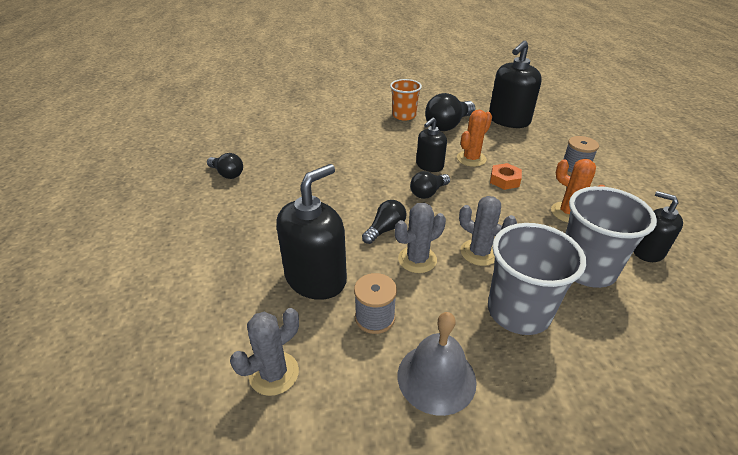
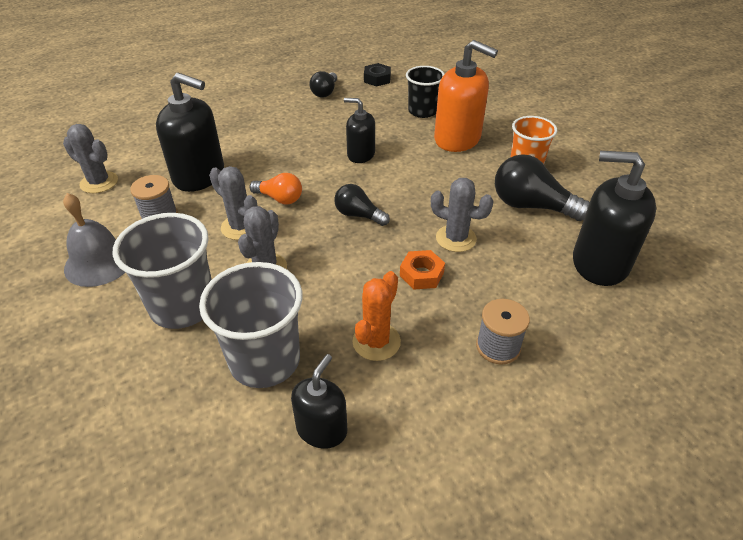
camera: 70 degrees right, 5 degrees up
black light bulb [362,200,407,244] -> orange light bulb [249,173,302,204]
black soap dispenser [416,117,447,172] -> black soap dispenser moved to [344,98,375,163]
orange cactus [457,110,492,167] -> grey cactus [431,178,494,252]
none -> black nut [364,63,391,87]
none -> black cup [406,66,444,118]
none -> orange soap dispenser [434,40,498,152]

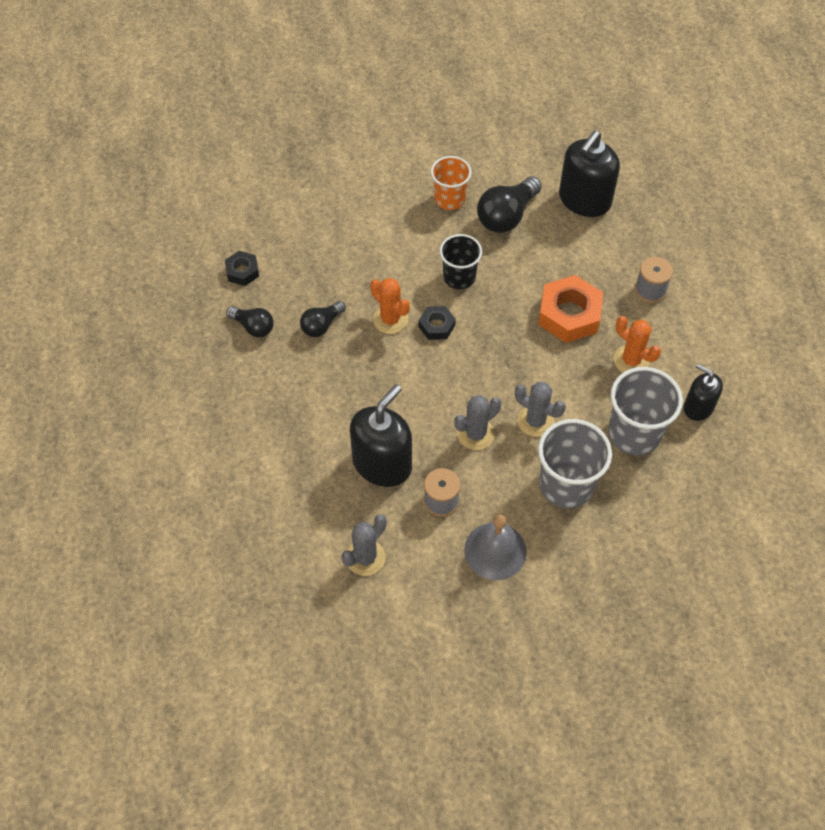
camera: 75 degrees left, 15 degrees up
orange light bulb [249,173,302,204] -> none
black light bulb [334,184,390,226] -> black light bulb moved to [300,301,346,337]
black soap dispenser [344,98,375,163] -> orange cactus [370,278,410,334]
orange nut [400,250,445,290] -> orange nut [538,275,603,343], size x1.85
black cup [406,66,444,118] -> black cup moved to [440,234,482,289]
grey cactus [431,178,494,252] -> none
orange soap dispenser [434,40,498,152] -> none
none -> black nut [419,306,456,340]

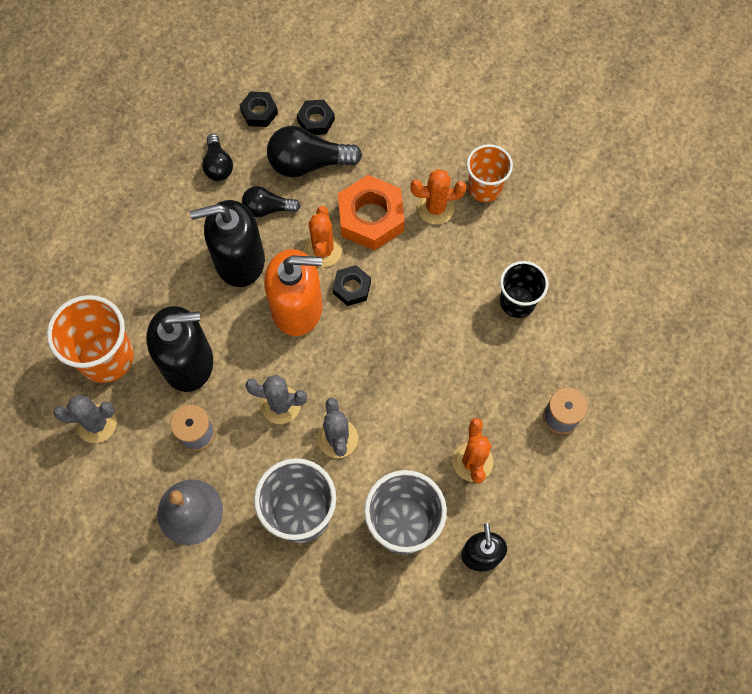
camera: 45 degrees right, 10 degrees up
black cup [440,234,482,289] -> black cup moved to [500,261,549,318]
black light bulb [477,177,542,233] -> black light bulb moved to [267,126,362,178]
orange nut [538,275,603,343] -> orange nut moved to [338,175,405,251]
black soap dispenser [559,131,620,217] -> black soap dispenser moved to [190,200,265,287]
none -> orange cup [47,295,134,383]
none -> orange soap dispenser [264,249,323,336]
none -> black nut [297,100,335,135]
none -> orange cactus [410,169,467,224]

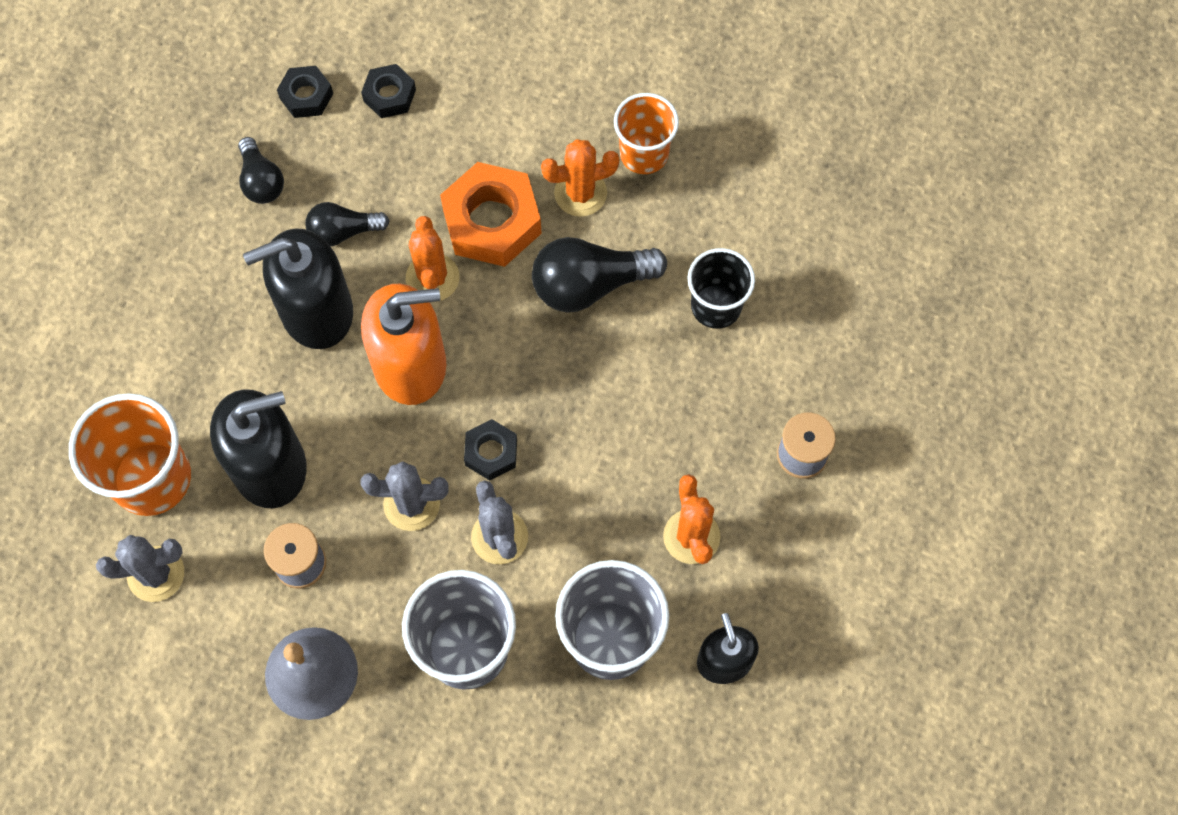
camera: 10 degrees left, 0 degrees up
black light bulb [267,126,362,178] -> black light bulb moved to [532,237,667,313]
black nut [333,265,371,306] -> black nut moved to [464,419,517,481]

